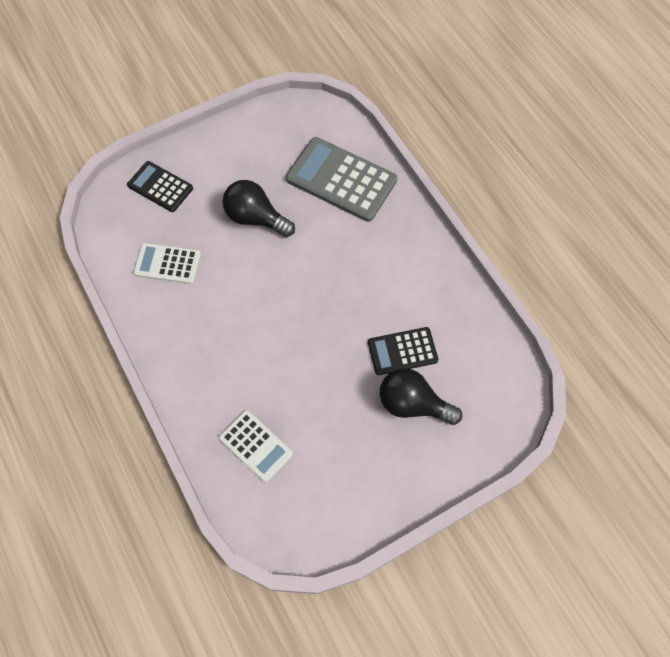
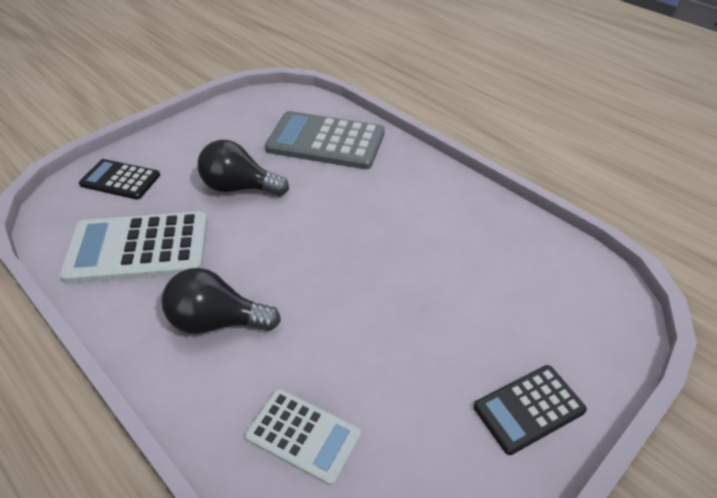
camera: 15 degrees left, 20 degrees down
white calculator [133,243,201,284] -> white calculator [59,212,208,284], size x1.70
black calculator [368,327,438,375] -> black calculator moved to [474,365,587,455]
black light bulb [380,368,462,425] -> black light bulb moved to [162,268,281,334]

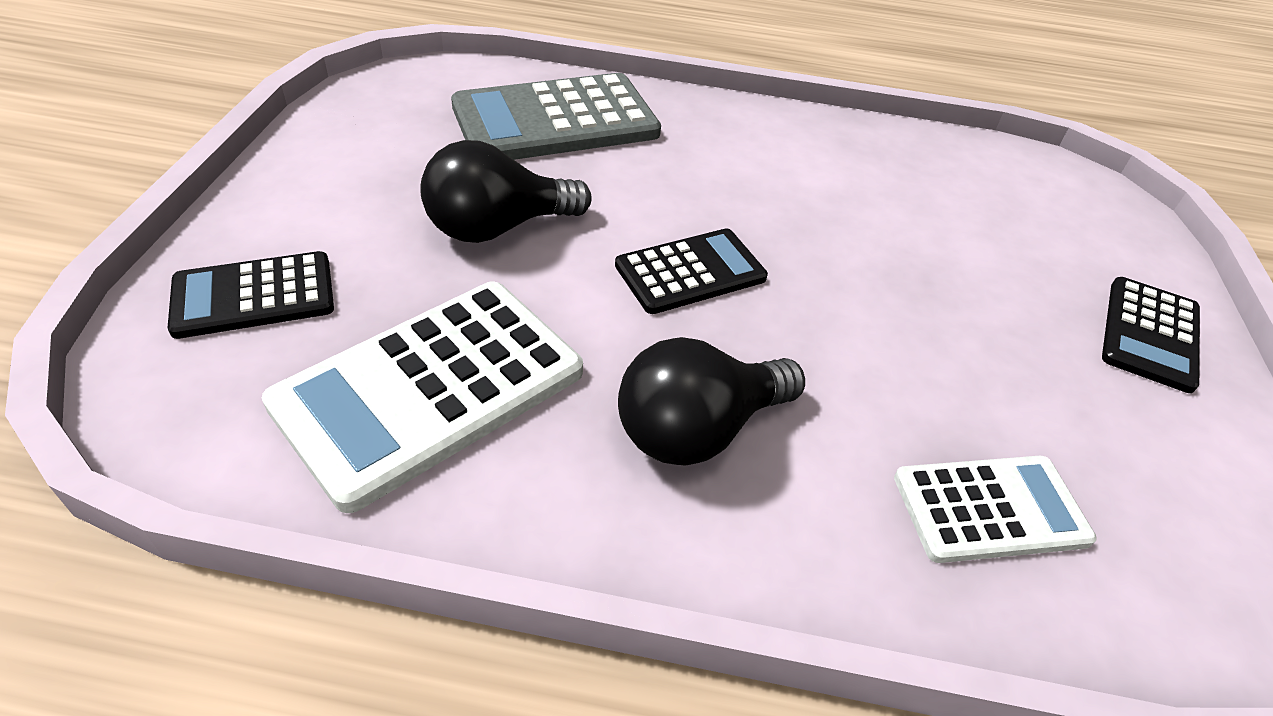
camera: 40 degrees left, 0 degrees up
none -> black calculator [615,228,768,314]

